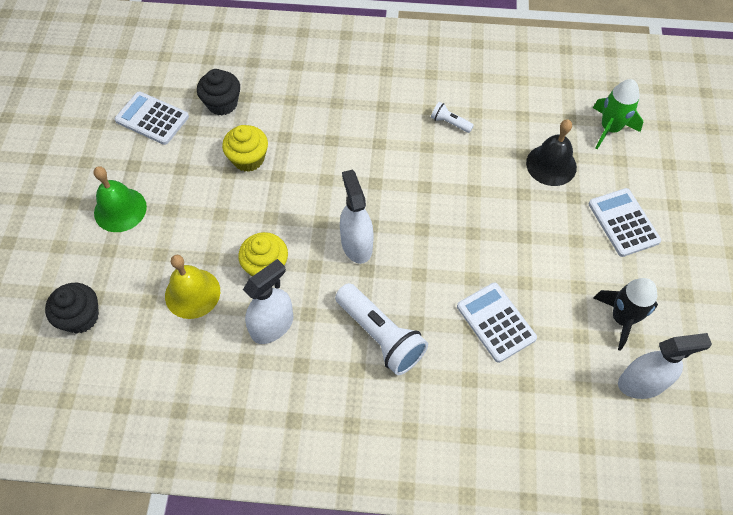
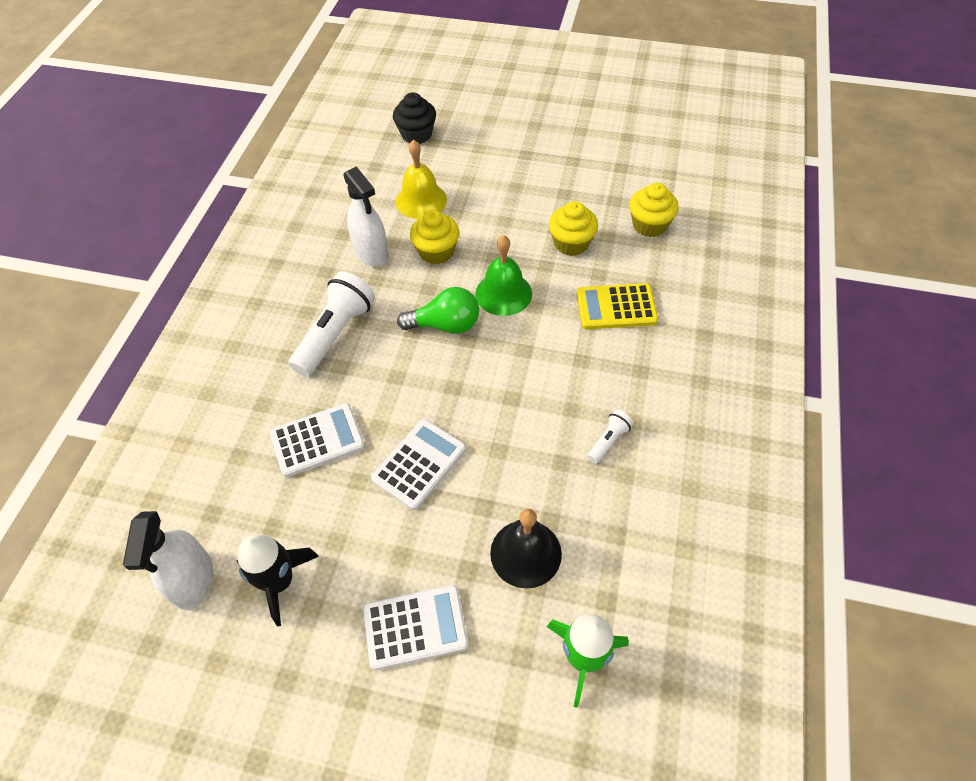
camera: 100 degrees right, 5 degrees down
green bell [94,166,147,232] -> green bell moved to [475,235,532,316]
white calculator [115,91,189,145] -> white calculator moved to [371,419,466,510]
black cupcake [197,69,240,115] -> yellow cupcake [629,183,679,237]
white flashlight [335,283,428,375] -> white flashlight turned 150 degrees clockwise [288,271,375,377]
white spray bottle [340,170,374,264] -> green light bulb [397,287,479,334]
none -> yellow calculator [576,283,658,329]

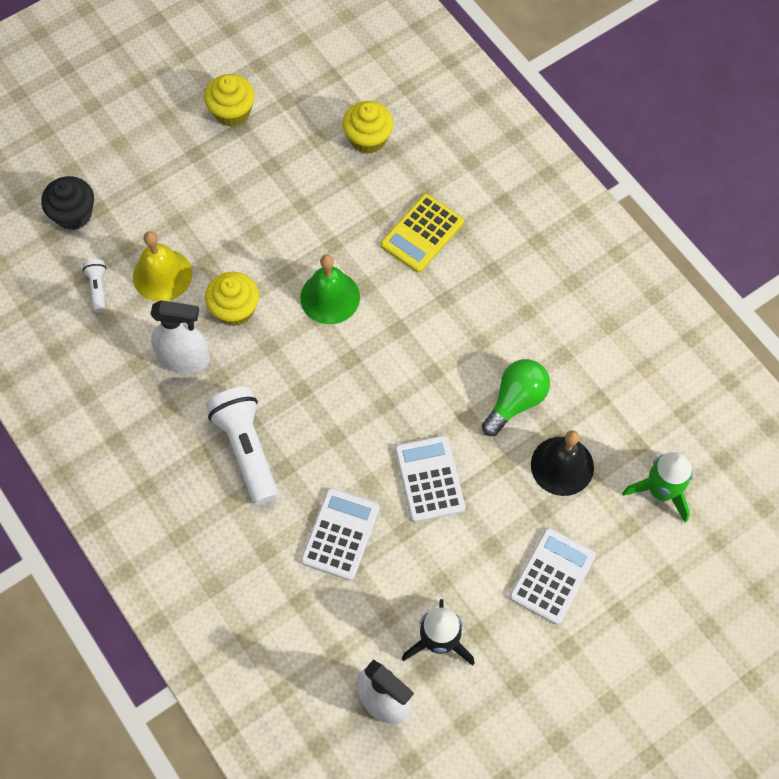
camera: 50 degrees left, 10 degrees up
green light bulb [397,287,479,334] -> green light bulb moved to [482,359,550,436]
yellow cupcake [549,201,598,256] -> yellow cupcake moved to [204,74,255,127]
white flashlight [587,410,634,463] -> white flashlight moved to [83,259,106,313]

